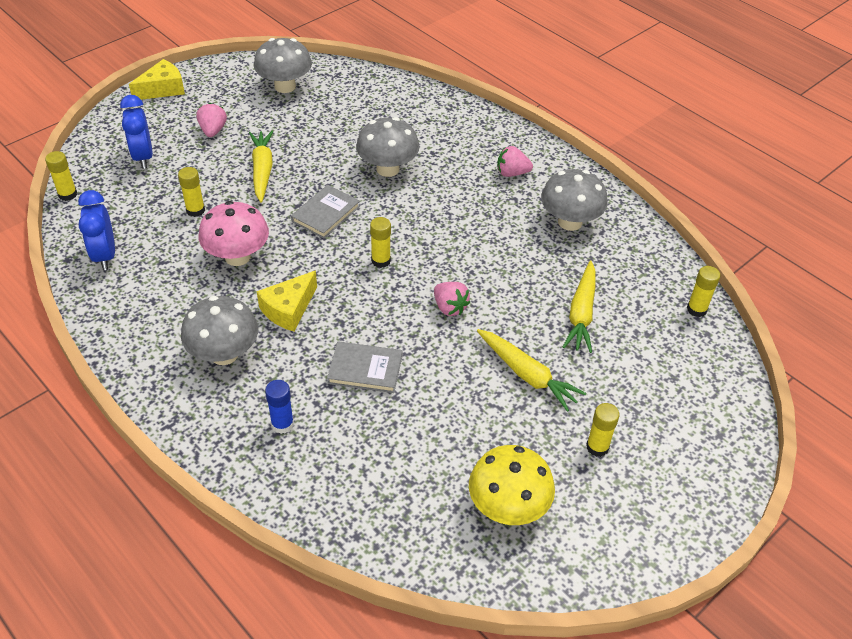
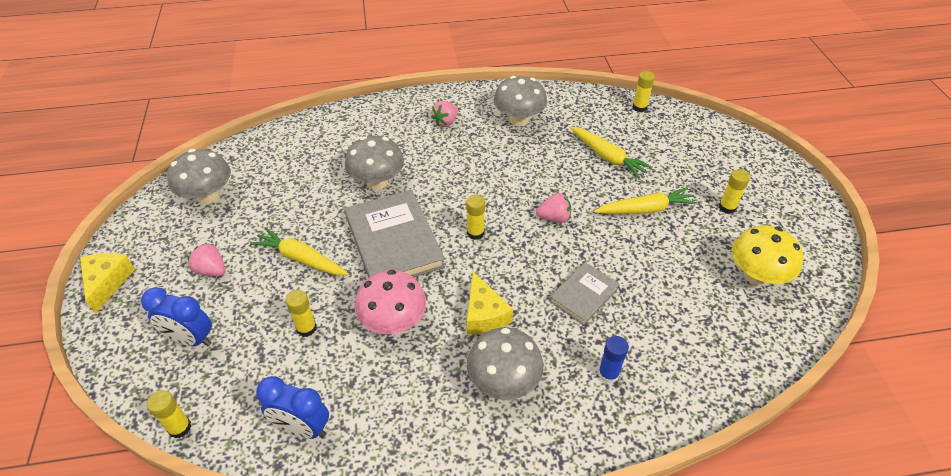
camera: 55 degrees left, 0 degrees up
grey book [291,185,360,239] -> grey book [345,190,445,278], size x1.82

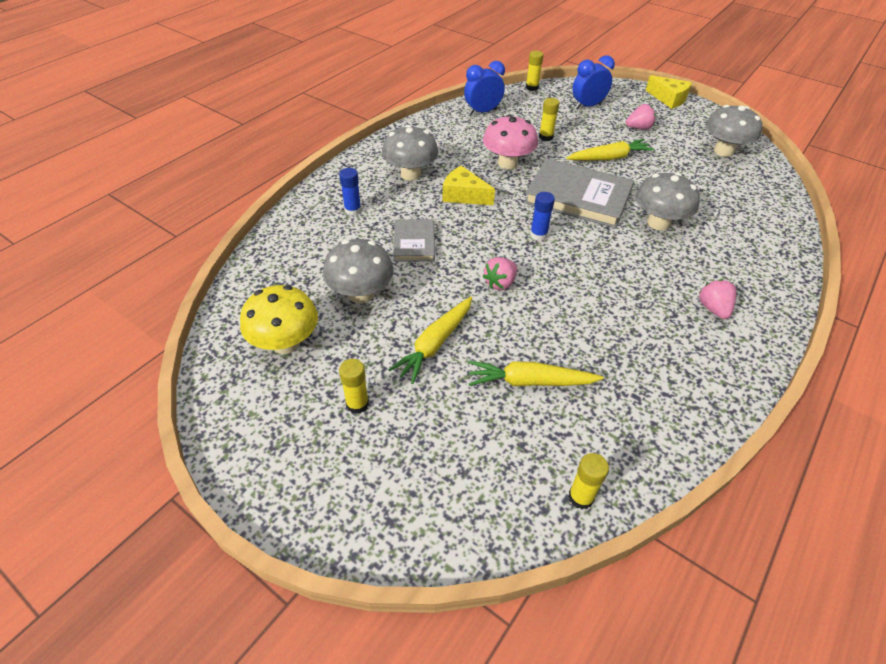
camera: 135 degrees right, 0 degrees up
yellow glue stick [466,195,485,240] -> blue glue stick [530,192,555,240]
grey mushroom [494,76,547,127] -> grey mushroom moved to [323,239,394,304]

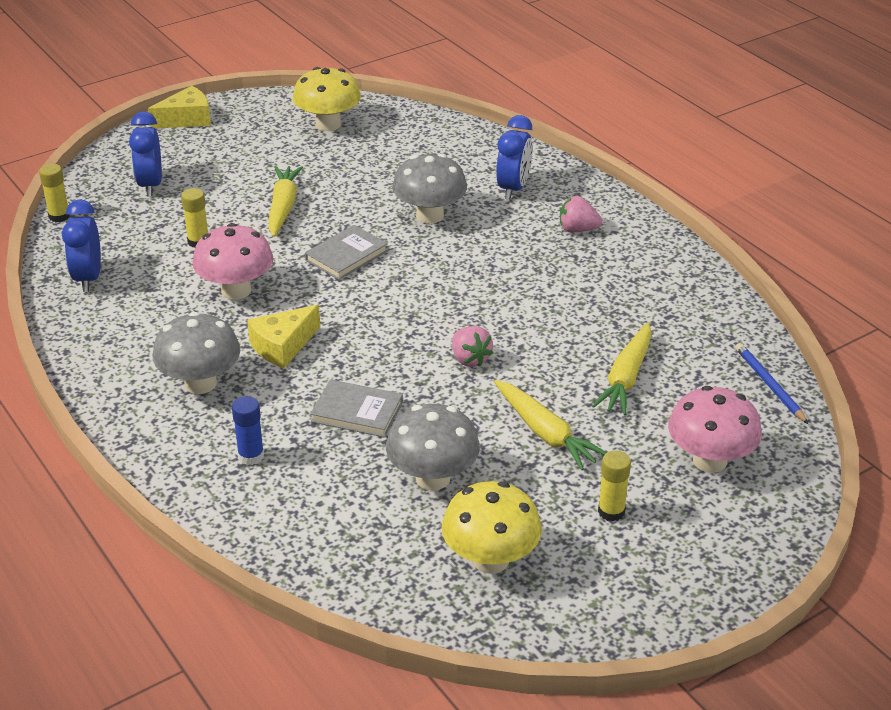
camera: 70 degrees left, 10 degrees down
grey book [524,158,634,228] -> grey book [305,225,388,280], size x0.55
blue glue stick [530,192,555,240] -> none
yellow glue stick [568,453,609,509] -> blue pencil [735,343,808,424]
pink strawberry [626,104,656,130] -> none
grey mushroom [705,105,762,157] -> yellow mushroom [293,67,361,131]
none -> blue clock [496,115,533,200]
none -> pink mushroom [668,386,762,473]

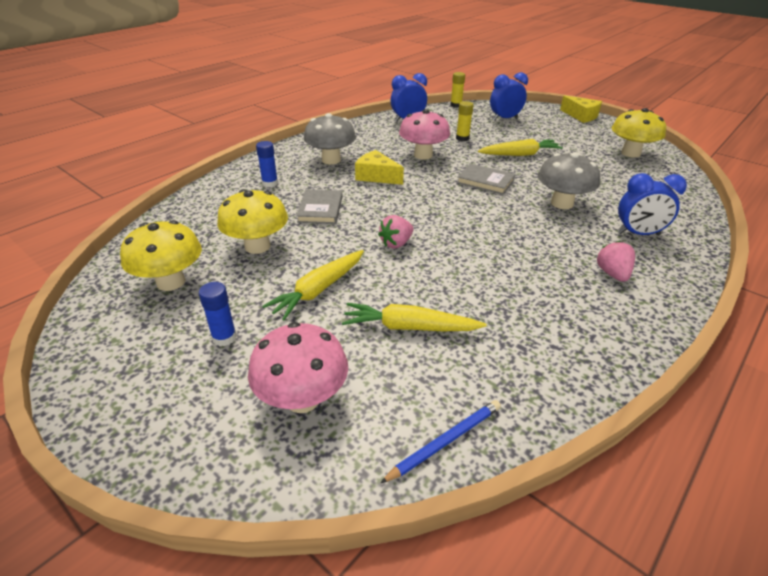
camera: 75 degrees right, 0 degrees up
grey mushroom [386,404,480,491] -> yellow mushroom [217,189,288,254]
yellow glue stick [598,451,631,522] -> blue glue stick [199,282,237,346]

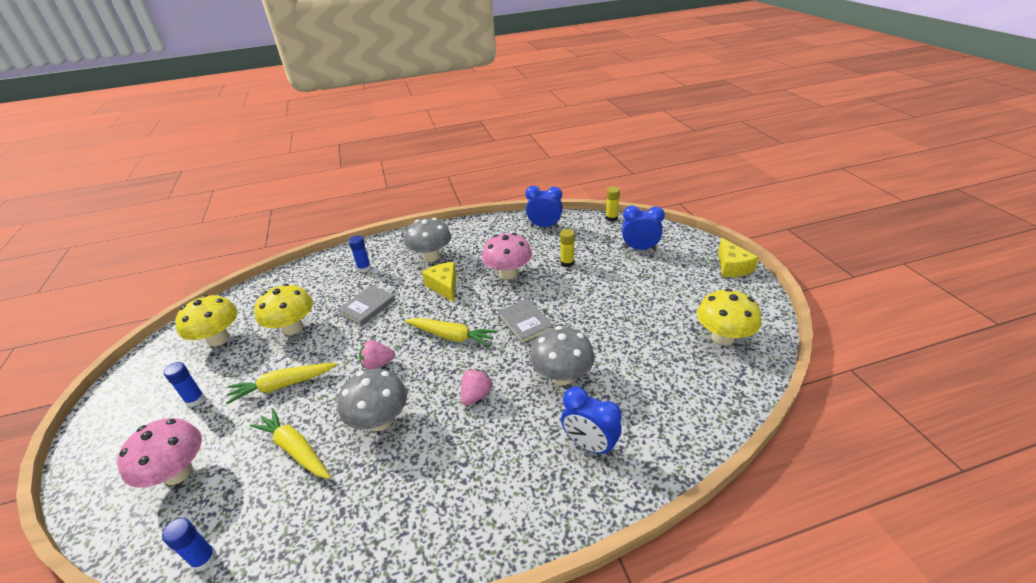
camera: 35 degrees right, 0 degrees up
blue pencil [380,400,501,483] -> blue glue stick [162,518,217,571]
yellow carrot [478,139,563,156] -> yellow carrot moved to [405,318,497,347]
pink strawberry [597,241,635,282] -> pink strawberry moved to [461,369,492,406]
none -> grey mushroom [338,369,407,431]

